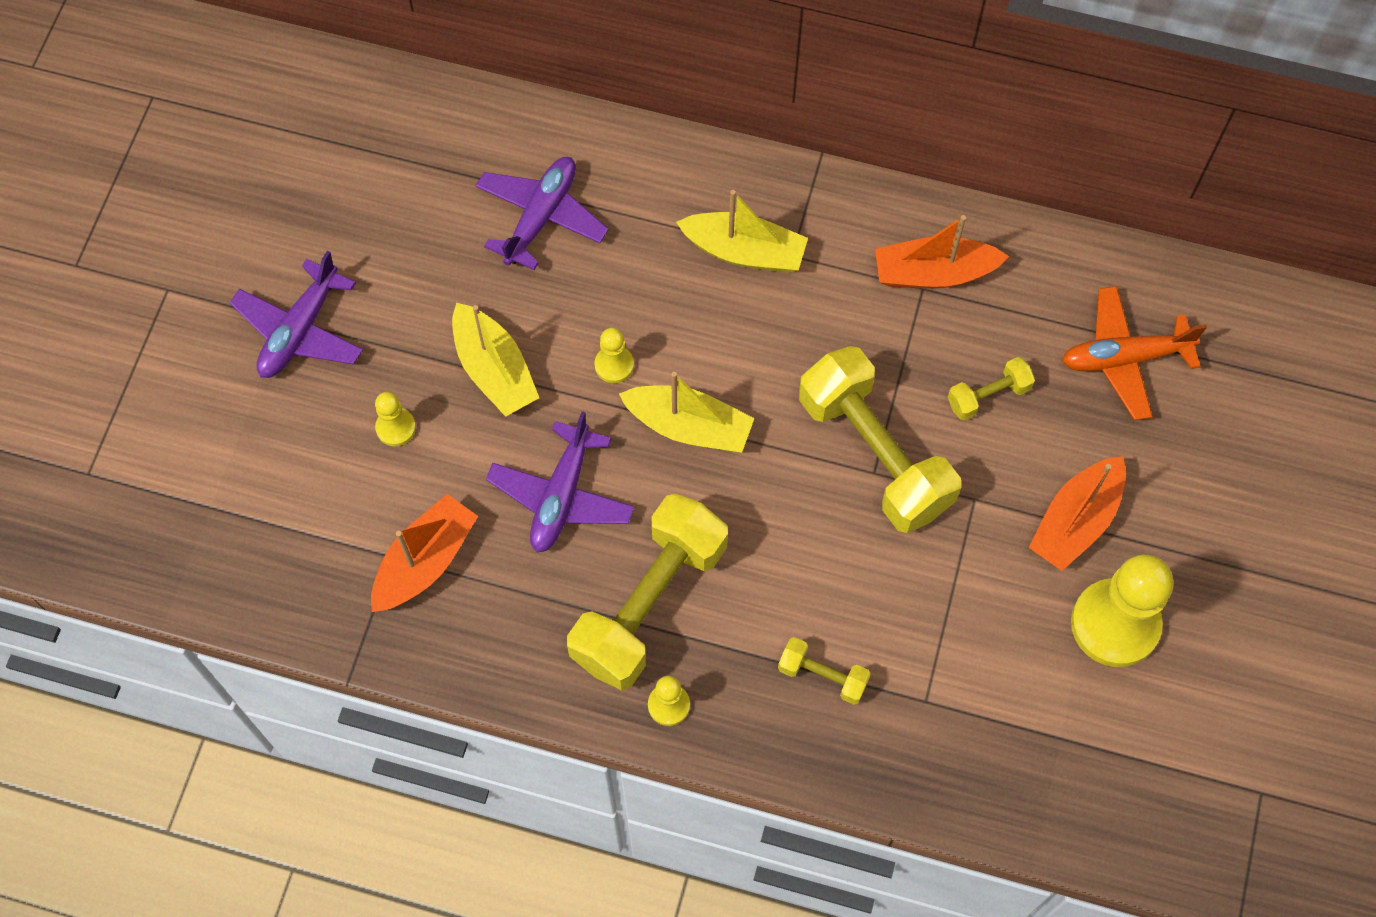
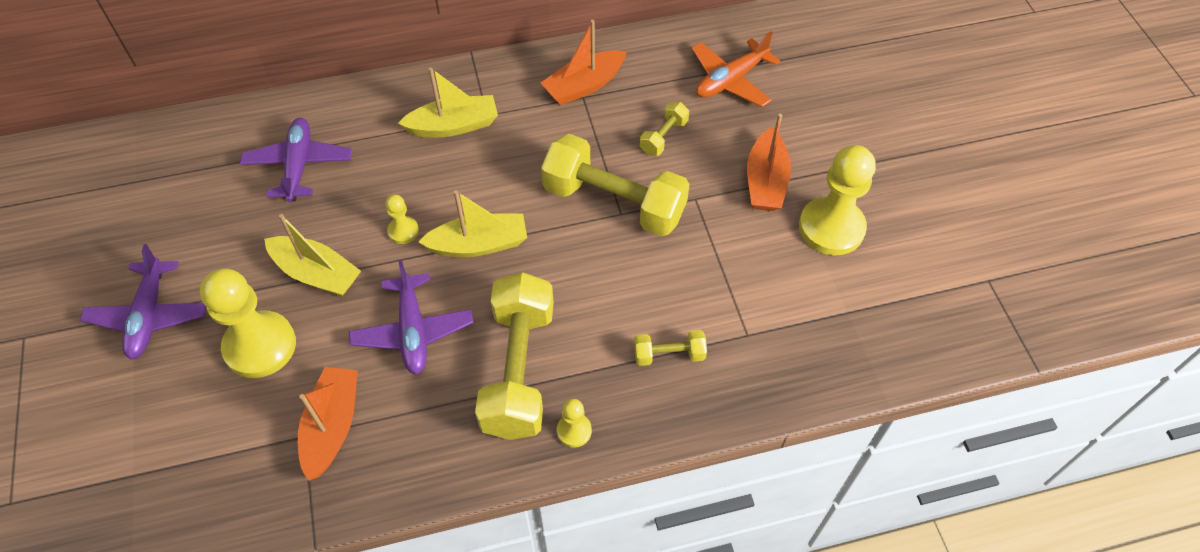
camera: 30 degrees left, 10 degrees down
yellow pawn [375,392,416,446] -> yellow pawn [200,268,296,378], size x2.13

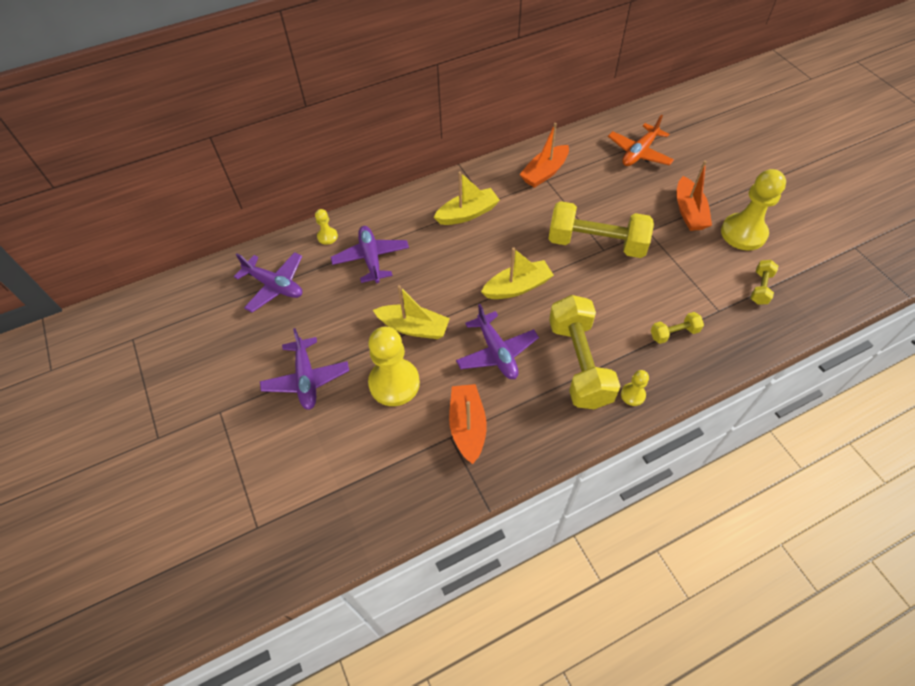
camera: 10 degrees left, 0 degrees up
yellow pawn [385,195,419,244] -> yellow pawn moved to [315,209,338,245]
yellow dumbbell [640,102,689,156] -> yellow dumbbell moved to [751,260,778,305]
none -> purple plane [234,252,302,312]

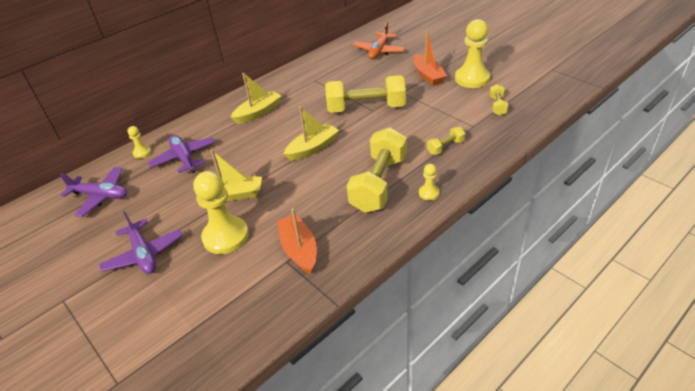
camera: 15 degrees left, 15 degrees down
purple plane [456,304,539,379] -> none
orange boat [519,123,569,188] -> none
yellow dumbbell [549,295,620,409] -> yellow dumbbell turned 45 degrees clockwise [347,127,407,213]

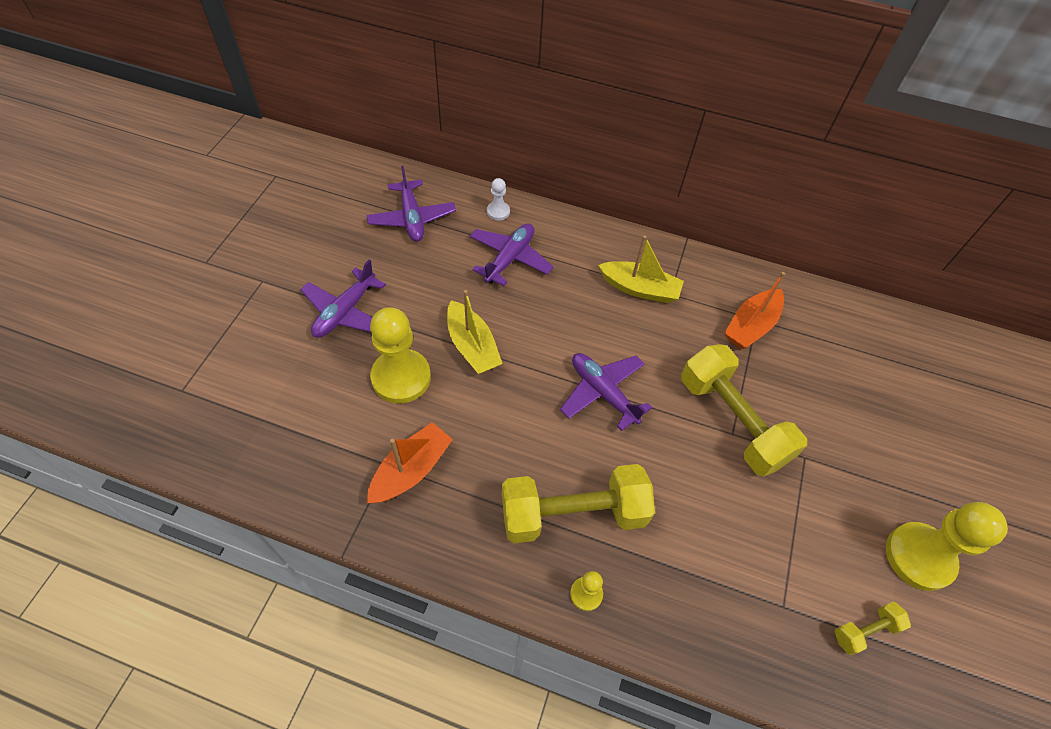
camera: 55 degrees right, 15 degrees up
yellow pawn [127,126,151,159] -> white pawn [487,178,510,220]
yellow boat [284,106,339,161] -> purple plane [560,353,653,431]
orange plane [353,22,406,59] -> none
orange boat [413,30,447,86] -> orange boat moved to [724,272,785,349]
yellow dumbbell [427,127,466,155] -> none

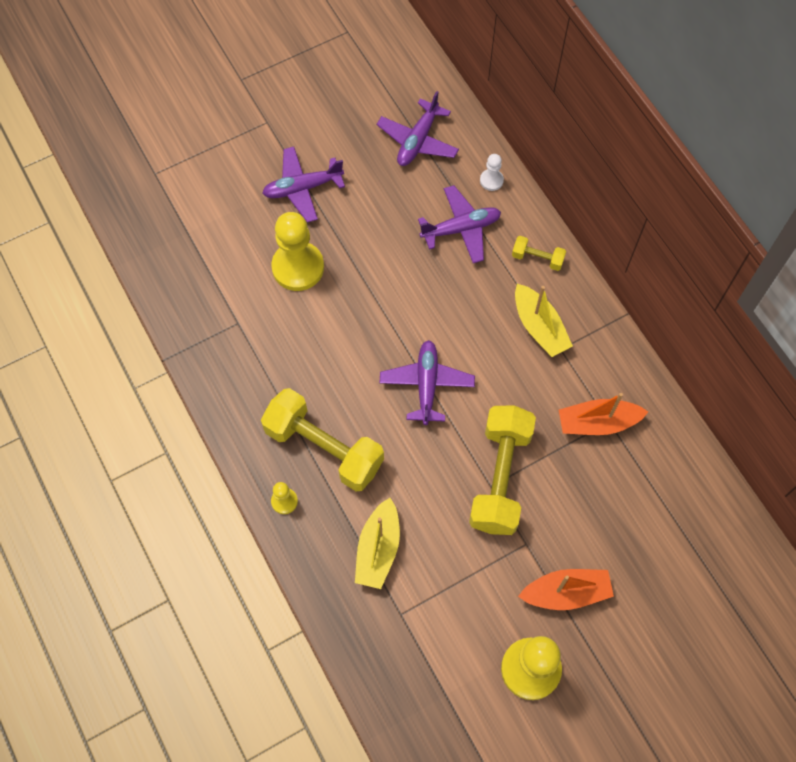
camera: 45 degrees right, 10 degrees up
orange boat [367,422,453,503] -> orange boat moved to [518,569,614,610]
yellow boat [447,290,503,374] -> yellow boat moved to [355,498,400,589]
yellow dumbbell [835,601,911,655] -> yellow dumbbell moved to [512,236,566,271]

